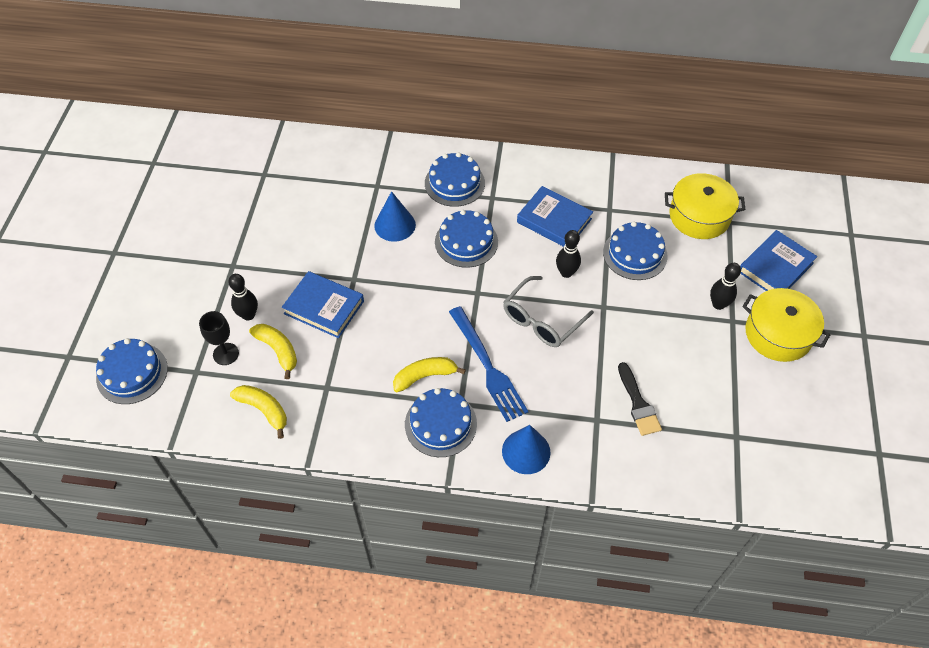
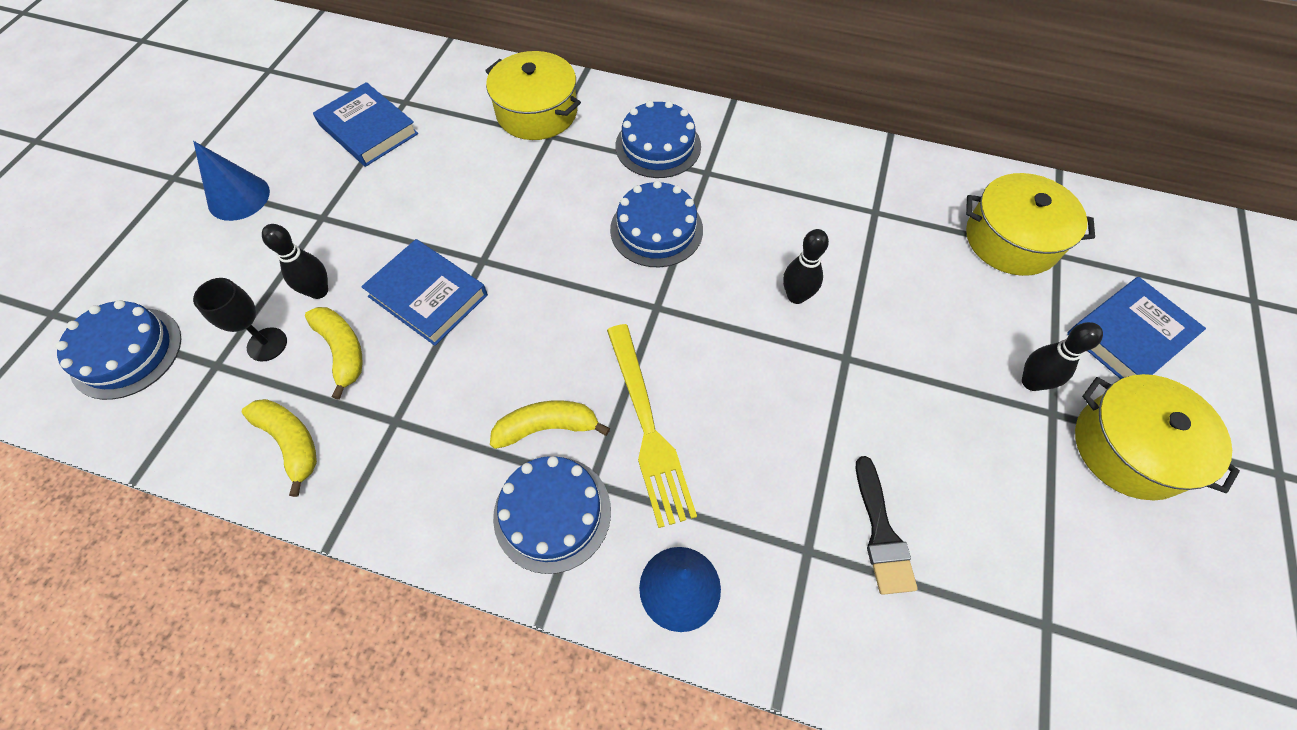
camera: 10 degrees right, 5 degrees up
blue cone [374,191,416,242] -> blue cone moved to [193,141,270,221]
blue fork [449,306,529,422] -> yellow fork [607,324,697,528]
grey glasses [503,276,594,347] -> none
blue book [517,186,593,247] -> blue book moved to [313,82,418,167]
blue cake [603,221,668,280] -> none
none -> yellow pot [485,51,581,140]

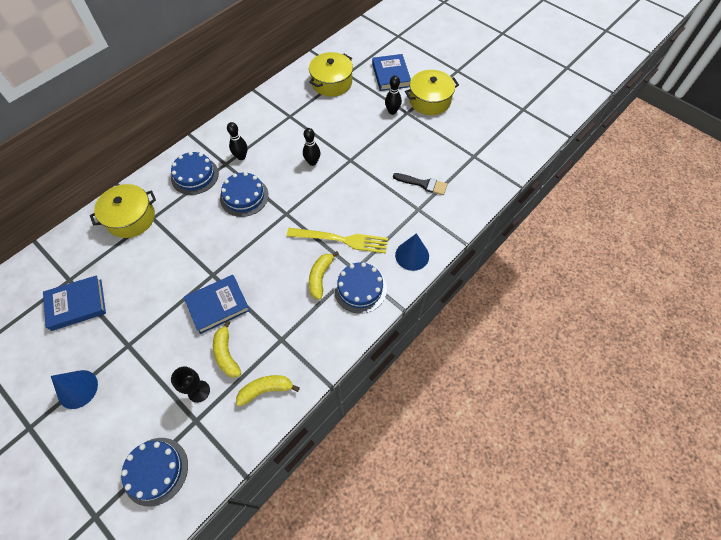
camera: 65 degrees left, 0 degrees up
black bowling pin [262,224,328,299] -> black bowling pin moved to [227,122,248,160]
yellow banana [305,307,363,400] -> yellow banana turned 105 degrees counterclockwise [213,321,241,378]

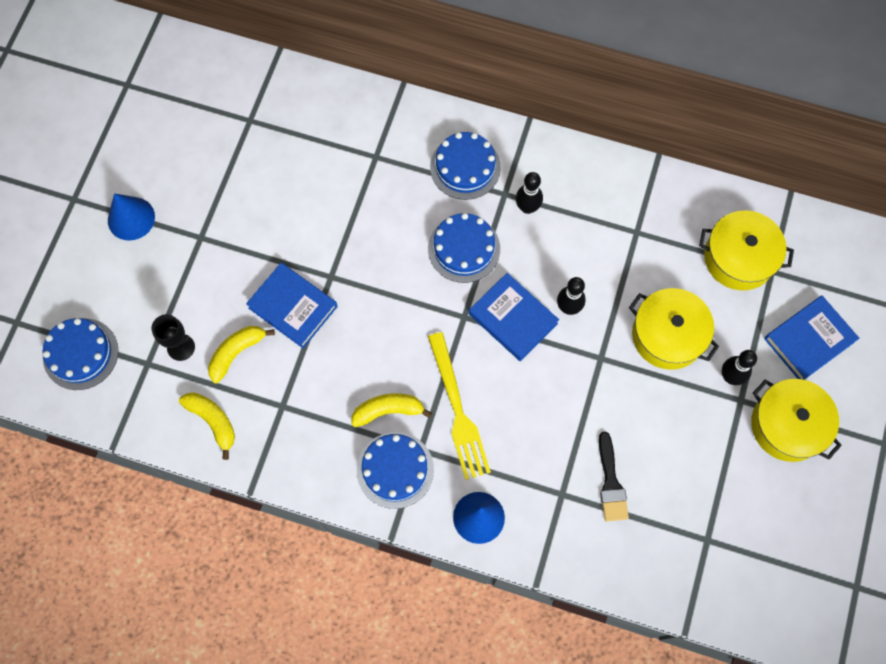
camera: 65 degrees right, 10 degrees up
blue book [43,275,106,331] -> blue book moved to [469,273,559,361]
yellow pot [90,184,156,238] -> yellow pot moved to [629,288,719,370]

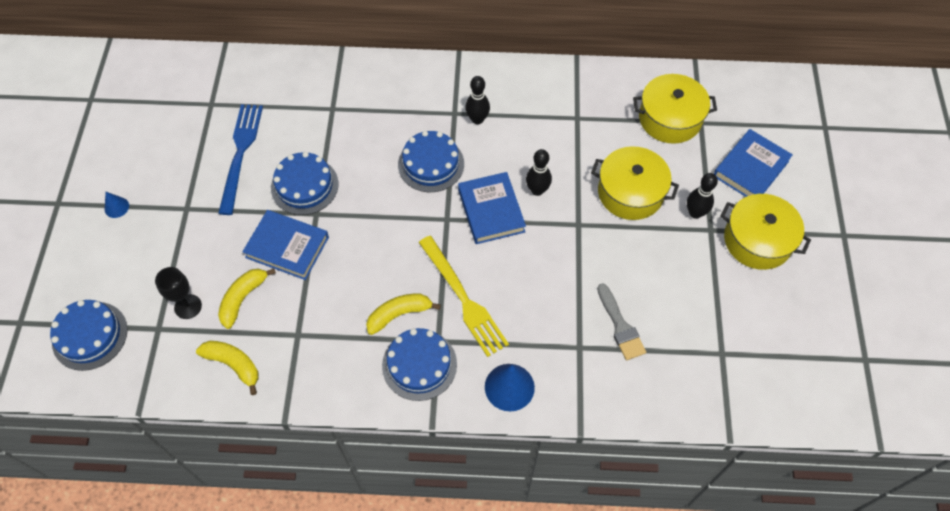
camera: 15 degrees left, 10 degrees down
blue cone [108,193,155,241] -> blue cone [105,192,129,218], size x0.54
blue cake [430,132,501,200] -> blue cake moved to [271,152,339,215]
blue book [469,273,559,361] -> blue book turned 45 degrees clockwise [458,172,526,244]
black brush [599,432,629,522] -> grey brush [597,283,646,360]
none -> blue fork [218,104,263,215]

